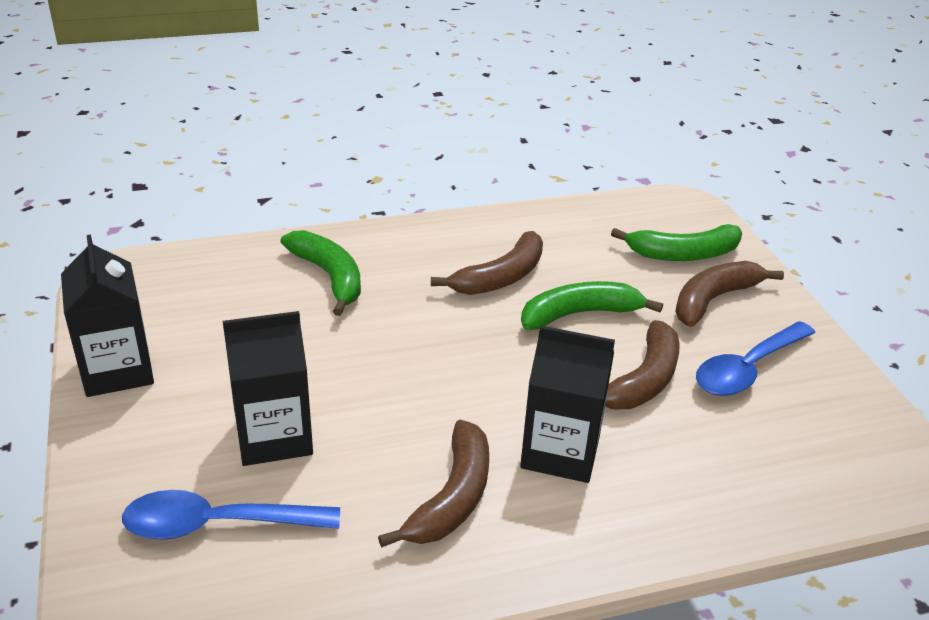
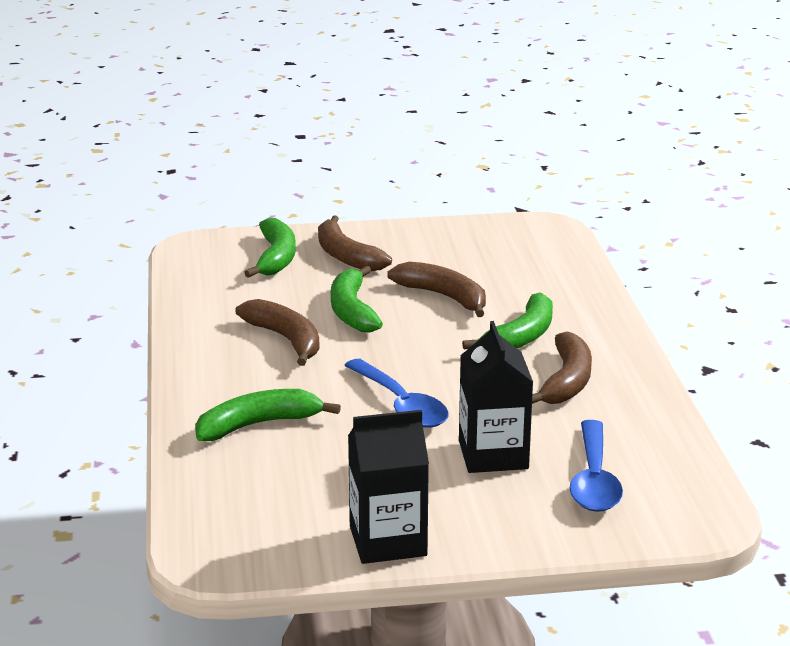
camera: 80 degrees left, 10 degrees down
brown banana [378,420,489,547] -> brown banana turned 75 degrees clockwise [532,331,592,404]
black carton [520,325,615,483] -> green banana [462,292,553,350]
blue spoon [696,321,815,396] -> blue spoon moved to [344,359,449,428]

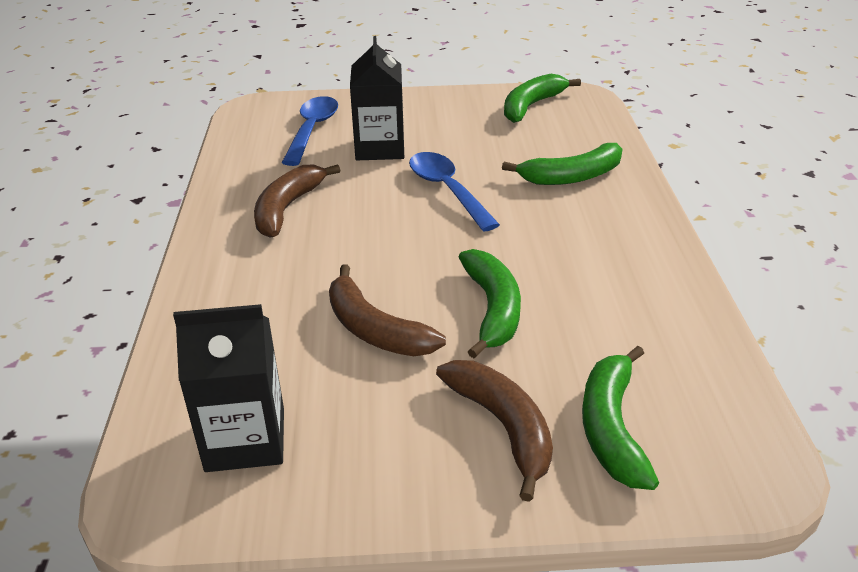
camera: 175 degrees left, 10 degrees up
brown banana [235,299,320,366] -> none
black carton [348,410,429,564] -> black carton moved to [173,304,284,472]
green banana [462,292,553,350] -> green banana moved to [504,74,581,123]

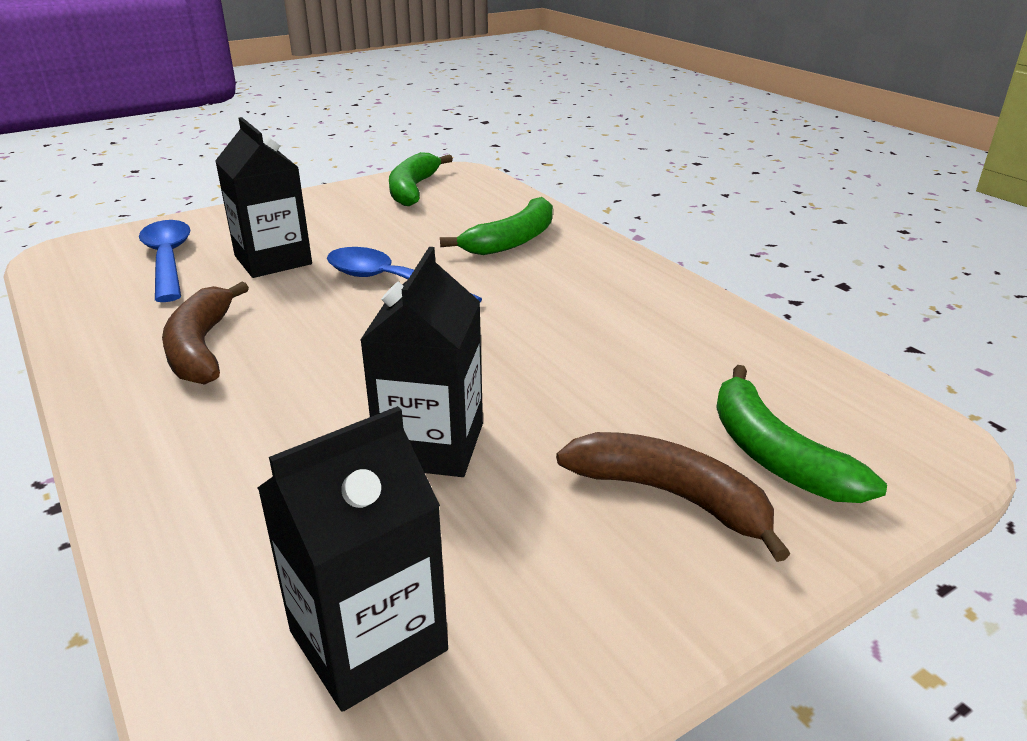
camera: 30 degrees left, 5 degrees down
brown banana [329,264,446,356] -> black carton [360,247,483,477]
green banana [459,249,521,359] -> none

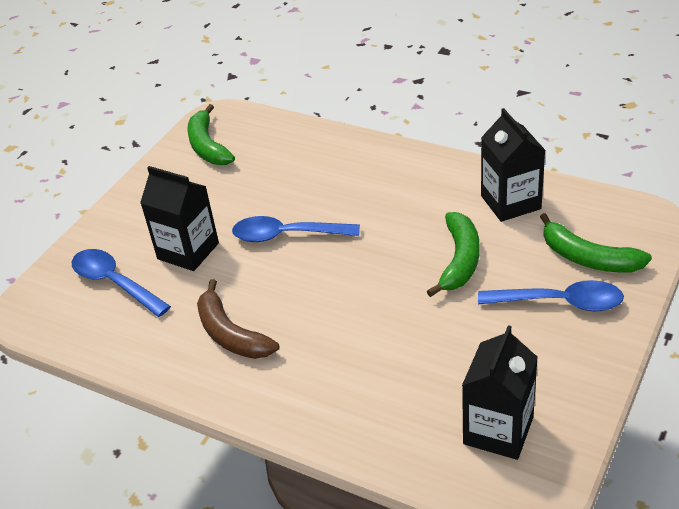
camera: 25 degrees left, 10 degrees up
black carton [360,247,483,477] -> black carton moved to [481,108,545,222]
green banana [440,197,553,255] -> green banana moved to [427,212,479,297]
brown banana [556,432,790,562] -> blue spoon [478,280,624,311]

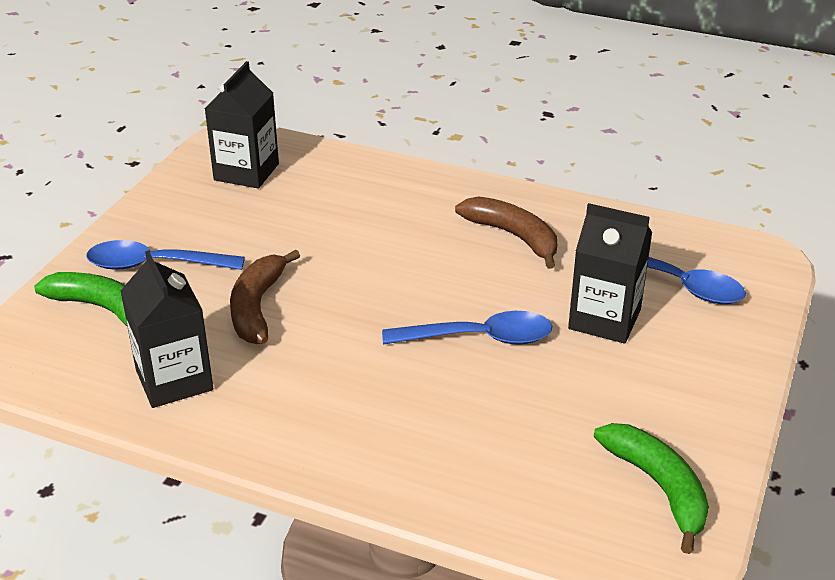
camera: 170 degrees right, 5 degrees down
green banana [427,212,479,297] -> brown banana [230,250,300,344]

